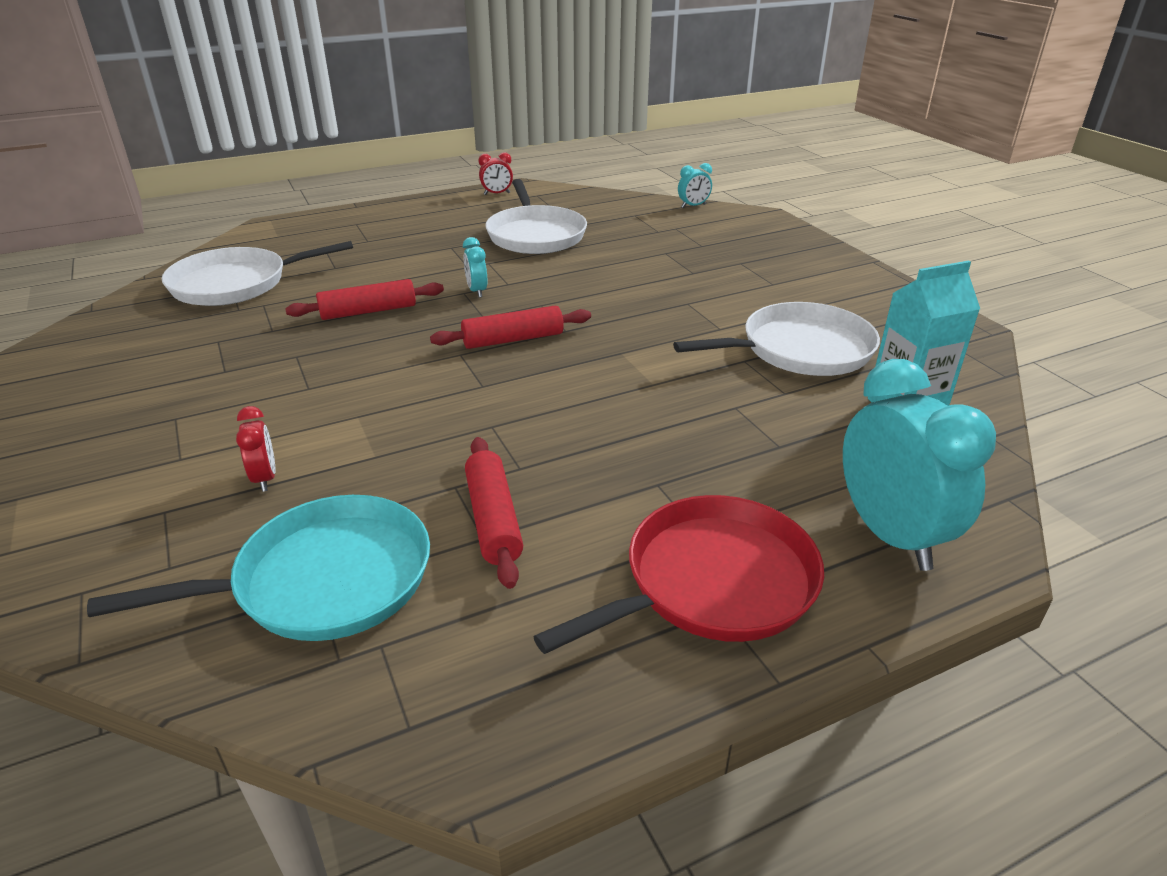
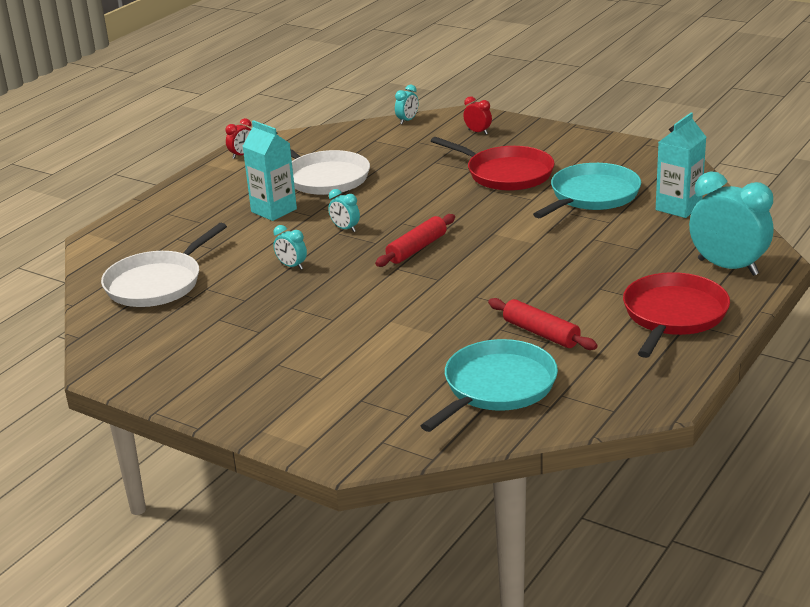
camera: 30 degrees left, 5 degrees down
red clock [236,406,276,492] -> red clock moved to [463,96,492,135]
red rolling pin [285,279,444,320] -> turquoise clock [273,225,307,269]
white pan [673,302,880,376] -> turquoise pan [533,163,641,218]
none -> turquoise carton [242,120,297,221]
none -> red pan [431,137,554,191]

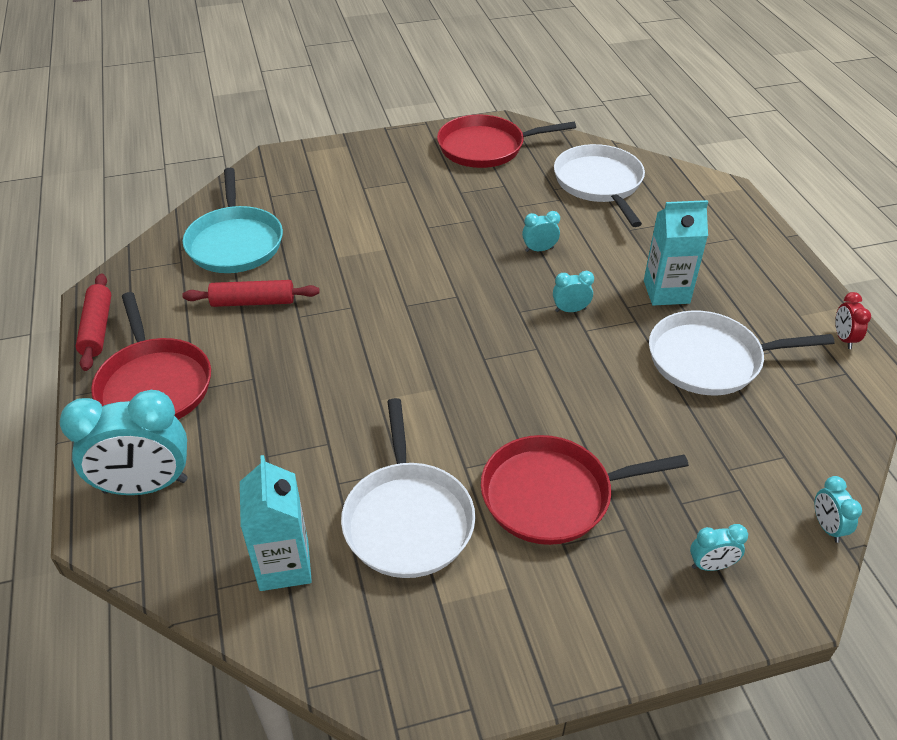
camera: 130 degrees right, 15 degrees up
red rolling pin [375,214,455,267] -> red rolling pin moved to [76,274,111,371]
red clock [463,96,492,135] -> turquoise clock [690,524,748,571]
turquoise pan [533,163,641,218] -> white pan [341,398,475,578]
none -> red pan [437,115,576,168]

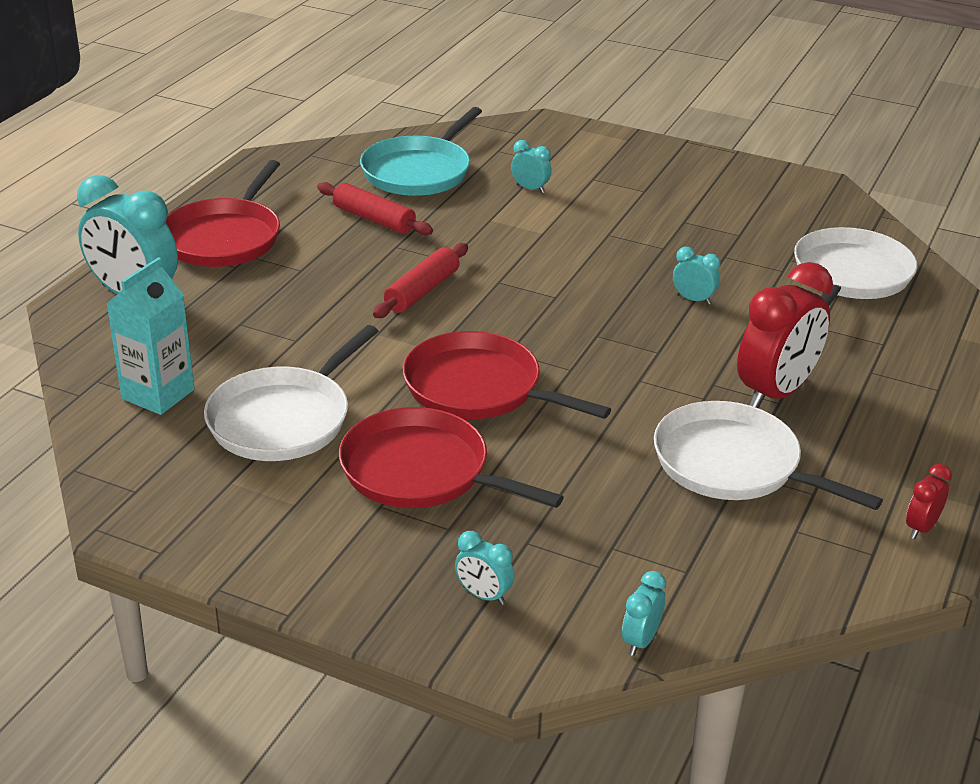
camera: 40 degrees right, 10 degrees down
red rolling pin [76,274,111,371] -> red rolling pin moved to [373,243,468,318]
red pan [437,115,576,168] -> red pan moved to [403,331,611,419]
turquoise clock [553,271,594,312] -> turquoise clock moved to [511,140,552,193]
turquoise carton [644,200,708,306] -> red clock [737,262,833,408]

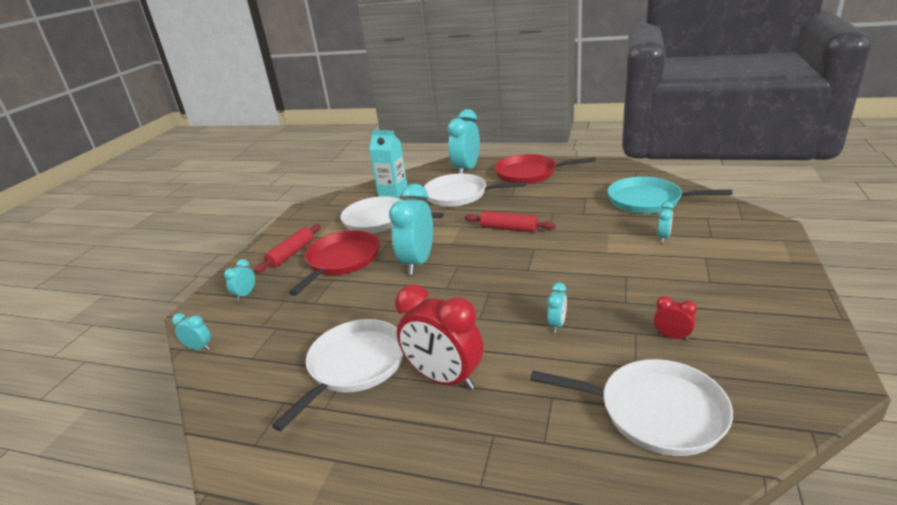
camera: 85 degrees right, 5 degrees down
red rolling pin [317,182,433,235] -> red rolling pin moved to [255,224,321,273]
red pan [403,331,611,419] -> turquoise clock [389,184,433,275]
red clock [906,464,952,539] -> red clock moved to [654,296,697,341]
none -> white pan [424,174,526,207]

